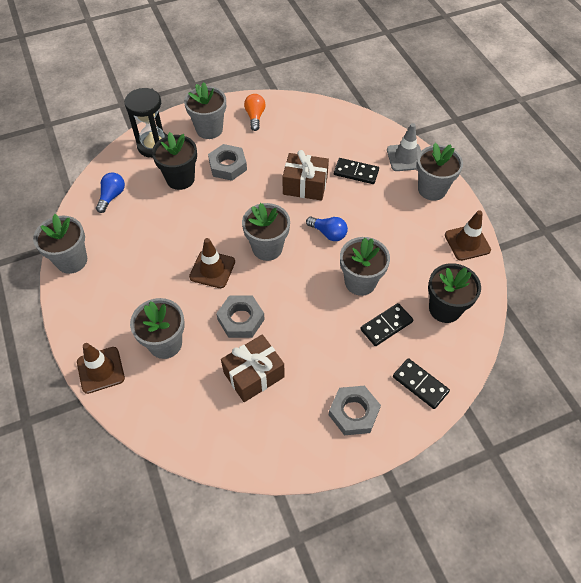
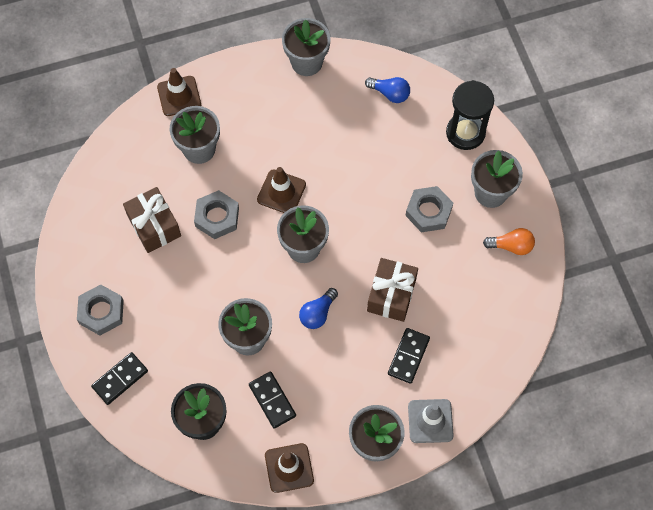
camera: 95 degrees right, 10 degrees up
black flower pot [152,132,197,190] -> none
black domino [360,303,413,346] -> black domino moved to [249,371,296,429]

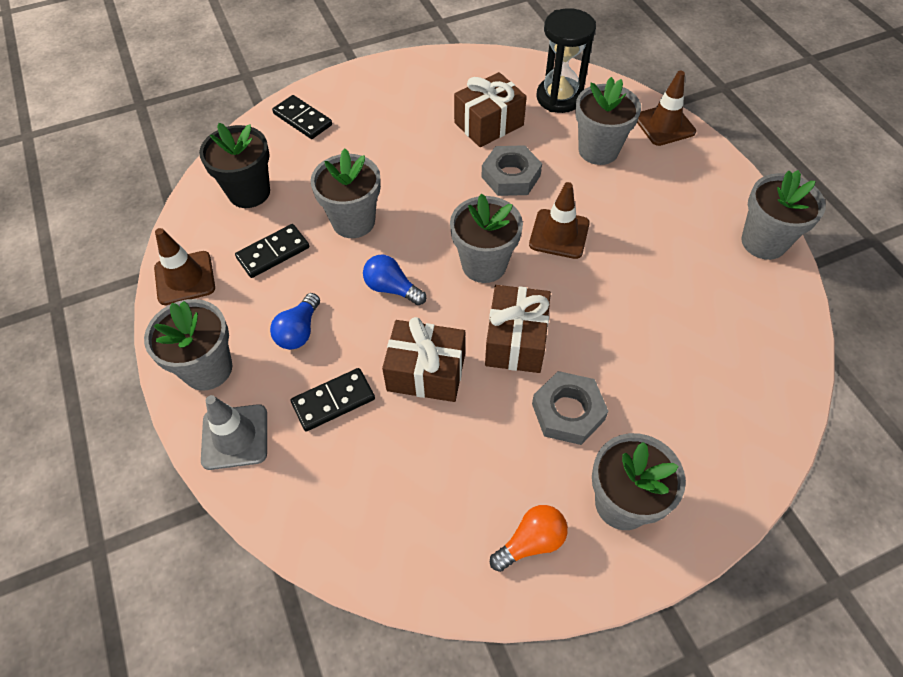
camera: 85 degrees right, 10 degrees down
grey nut [77,284,124,335] -> none
blue light bulb [365,77,410,103] -> blue light bulb moved to [270,293,320,350]
black domino [388,328,430,384] -> black domino turned 45 degrees counterclockwise [291,368,375,431]
black hourglass [446,80,494,150] -> black hourglass moved to [537,8,596,113]
orange light bulb [483,228,535,255] -> orange light bulb turned 120 degrees counterclockwise [490,505,568,572]
none -> brown gift [485,285,551,373]

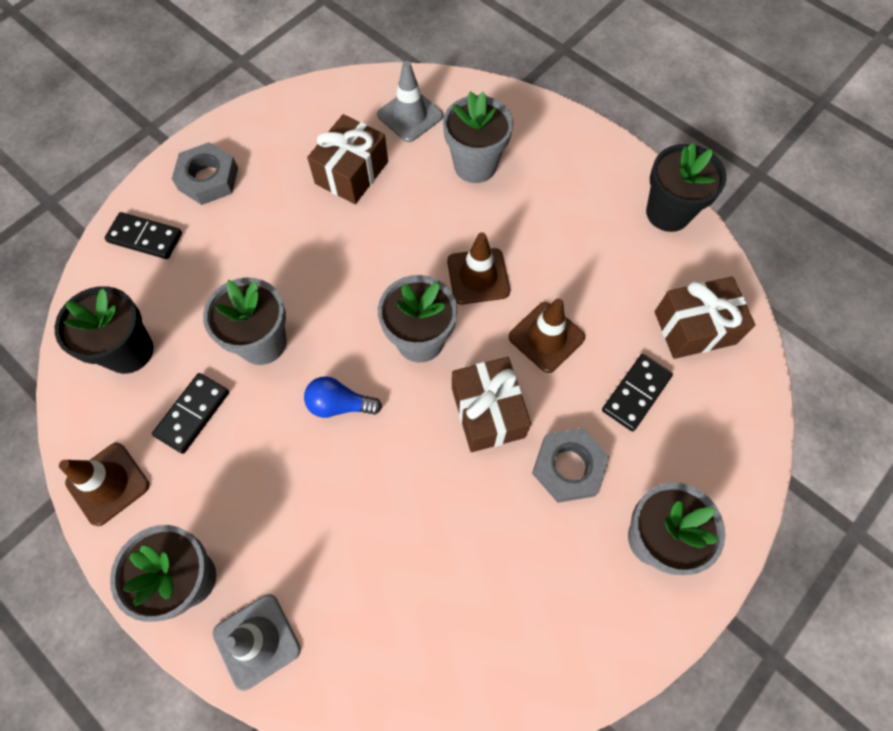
camera: 25 degrees left, 10 degrees up
blue light bulb [270,293,320,350] -> none
black domino [291,368,375,431] -> black domino moved to [602,354,673,431]
brown gift [382,317,465,402] -> brown gift moved to [655,276,755,359]
grey nut [481,145,542,196] -> grey nut moved to [172,142,238,205]
orange light bulb [490,505,568,572] -> none
black hourglass [537,8,596,113] -> grey traffic cone [377,61,443,142]
brown traffic cone [637,71,696,146] -> brown traffic cone moved to [508,298,585,373]
grey flower pot [741,170,826,260] -> black flower pot [646,142,726,232]

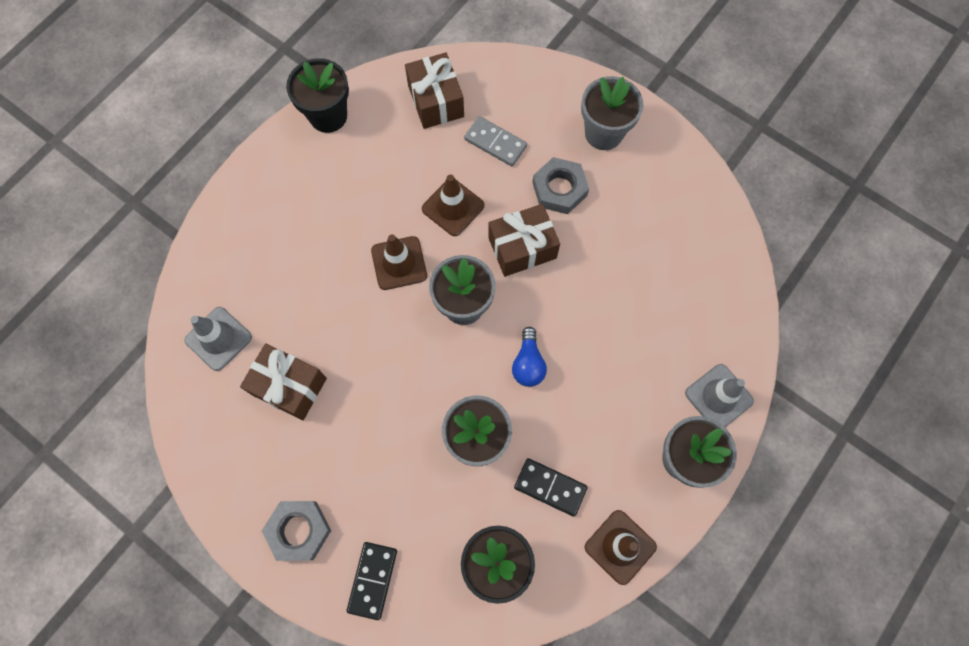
camera: 95 degrees left, 5 degrees up
grey flower pot [443,91,513,183] -> none
black domino [602,354,673,431] -> grey domino [464,116,527,166]

